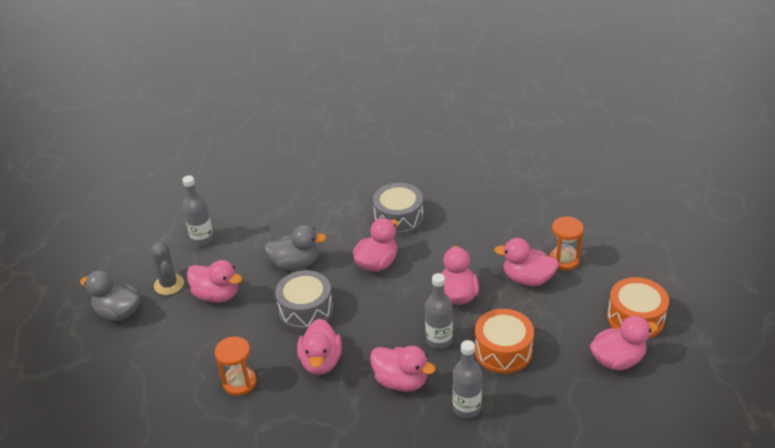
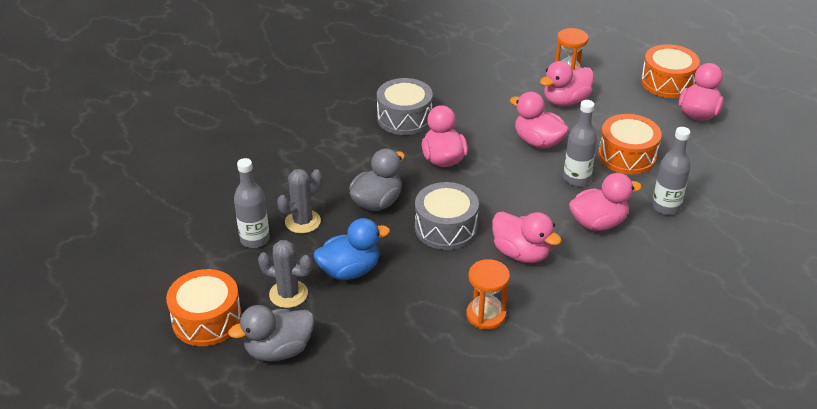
camera: 50 degrees left, 0 degrees up
pink duck [186,260,242,303] -> blue duck [314,218,390,280]
none -> orange drum [166,269,241,346]
none -> grey cactus [277,169,322,234]

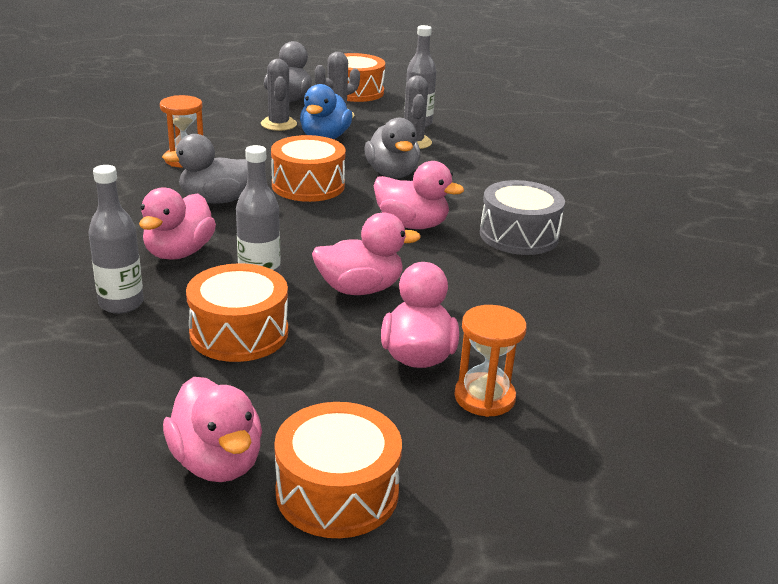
camera: 125 degrees right, 10 degrees down
grey drum [415,182,479,250] -> orange drum [271,135,346,202]
pink duck [492,211,562,263] -> grey duck [162,134,247,203]
none -> grey cactus [261,59,297,131]

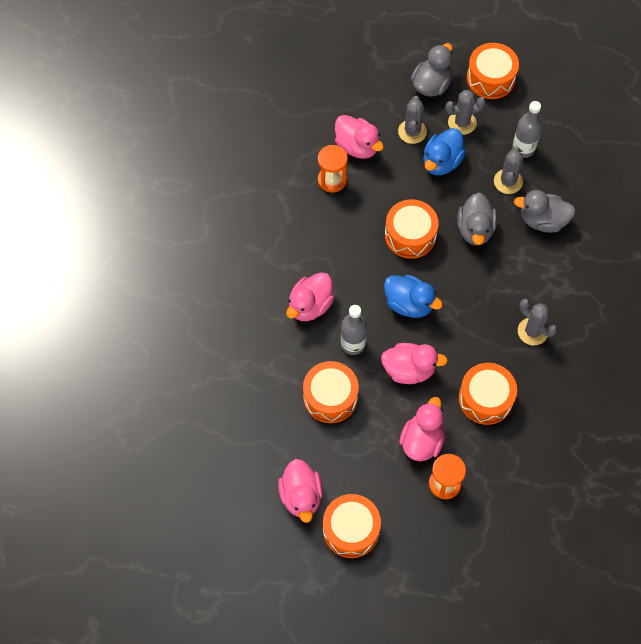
camera: 20 degrees right, 35 degrees up
grey bottle [88,165,144,314] -> none
grey duck [162,134,247,203] -> grey duck moved to [514,190,576,233]
pink duck [374,161,464,229] -> pink duck moved to [335,115,384,159]
grey drum [480,180,565,255] -> grey cactus [518,299,557,346]
none -> blue duck [384,275,443,318]
none -> orange drum [459,363,517,425]

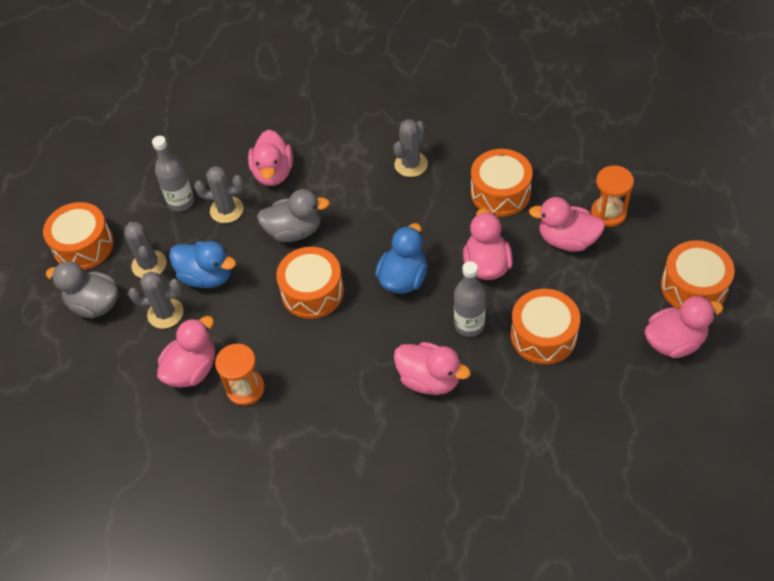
camera: 95 degrees left, 10 degrees down
grey duck [514,190,576,233] -> pink duck [248,129,293,186]

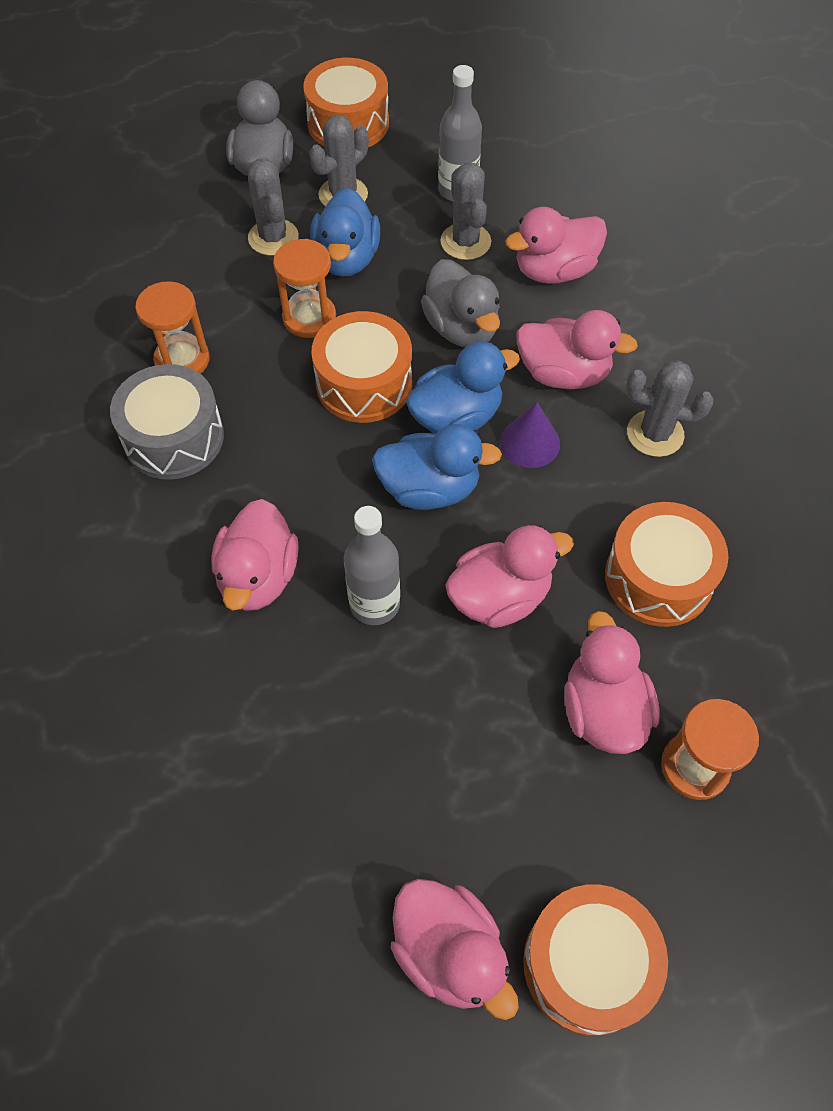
camera: 65 degrees right, 5 degrees up
pink duck [157,316,215,388] -> pink duck moved to [516,310,638,389]
orange drum [511,289,580,364] -> none
none -> grey drum [110,364,224,480]
none -> orange hourglass [273,239,336,338]
none -> blue duck [406,342,520,434]
none -> purple cone [500,402,560,468]

